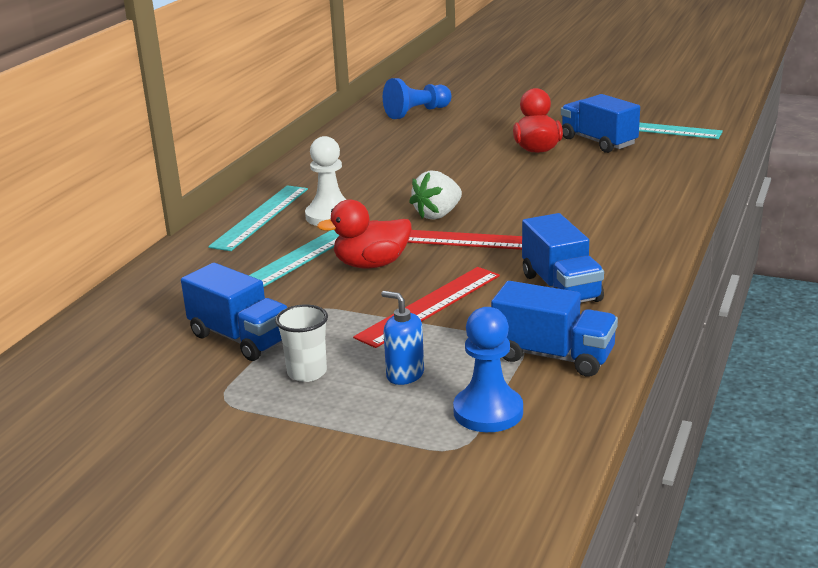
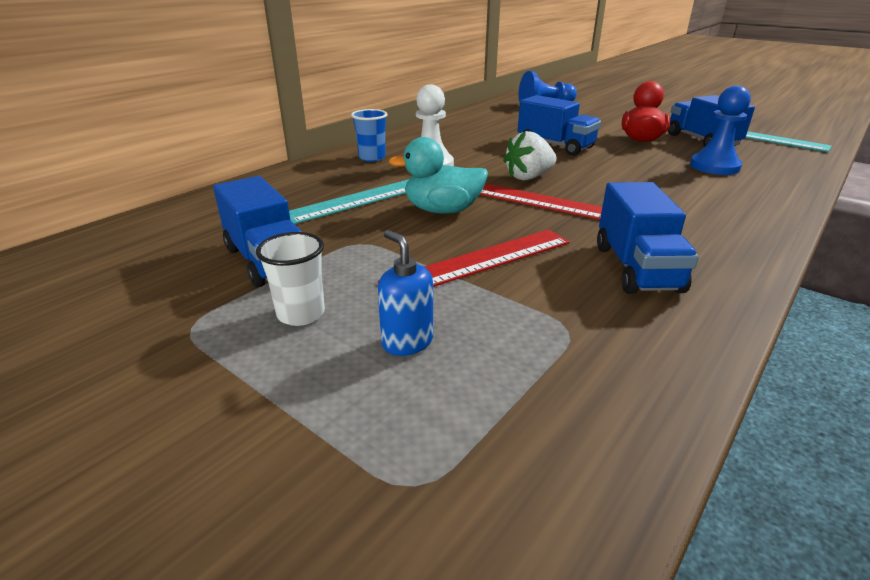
camera: 15 degrees right, 5 degrees up
turquoise ruler [208,185,308,251] -> blue cup [351,109,388,162]
red duck [317,199,411,268] -> turquoise duck [389,137,488,214]
blue pawn [453,307,523,432] -> blue pawn moved to [690,86,751,175]
blue truck [491,281,618,377] -> blue truck moved to [518,95,601,156]

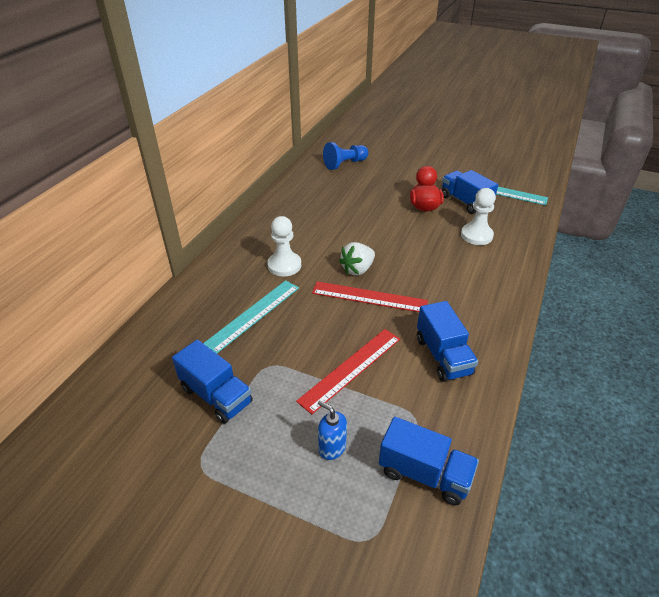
camera: 15 degrees left, 10 degrees up
white cup [256,232,325,326] -> none
blue cup [351,109,388,162] -> none
turquoise duck [389,137,488,214] -> none
blue truck [518,95,601,156] -> blue truck moved to [379,417,479,505]
blue pawn [690,86,751,175] -> white pawn [461,188,496,245]

